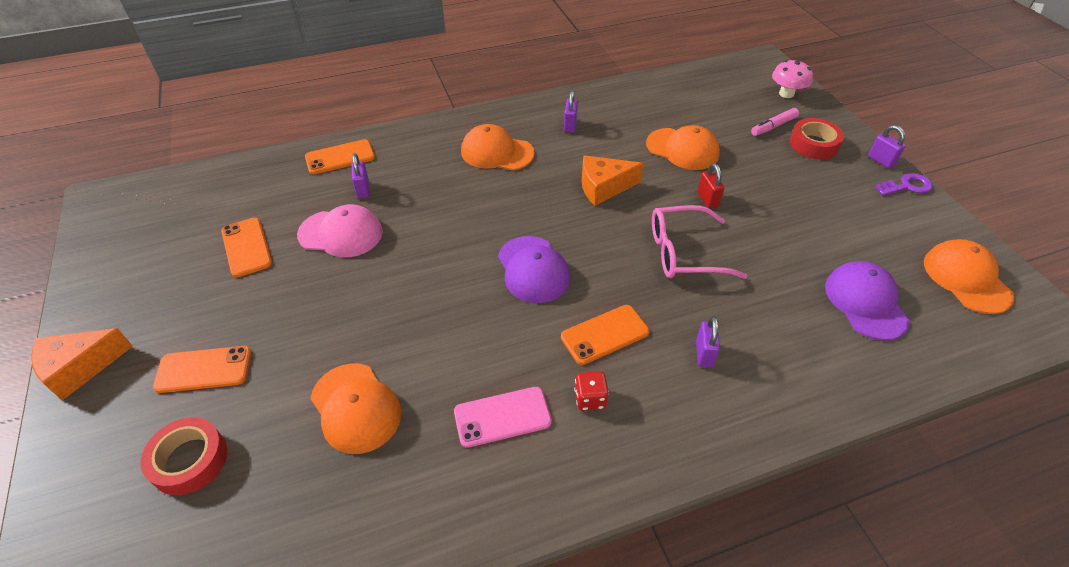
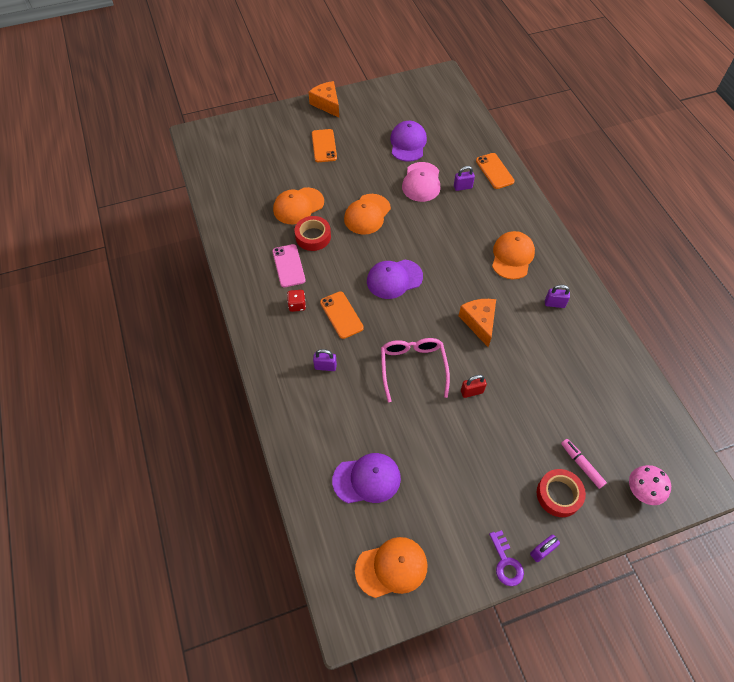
camera: 90 degrees right, 10 degrees up
red tape [140,417,227,496] -> red tape moved to [295,216,331,251]
orange phone [221,218,272,277] -> purple cap [390,121,427,162]
orange cap [646,125,720,170] -> orange cap moved to [344,194,391,235]

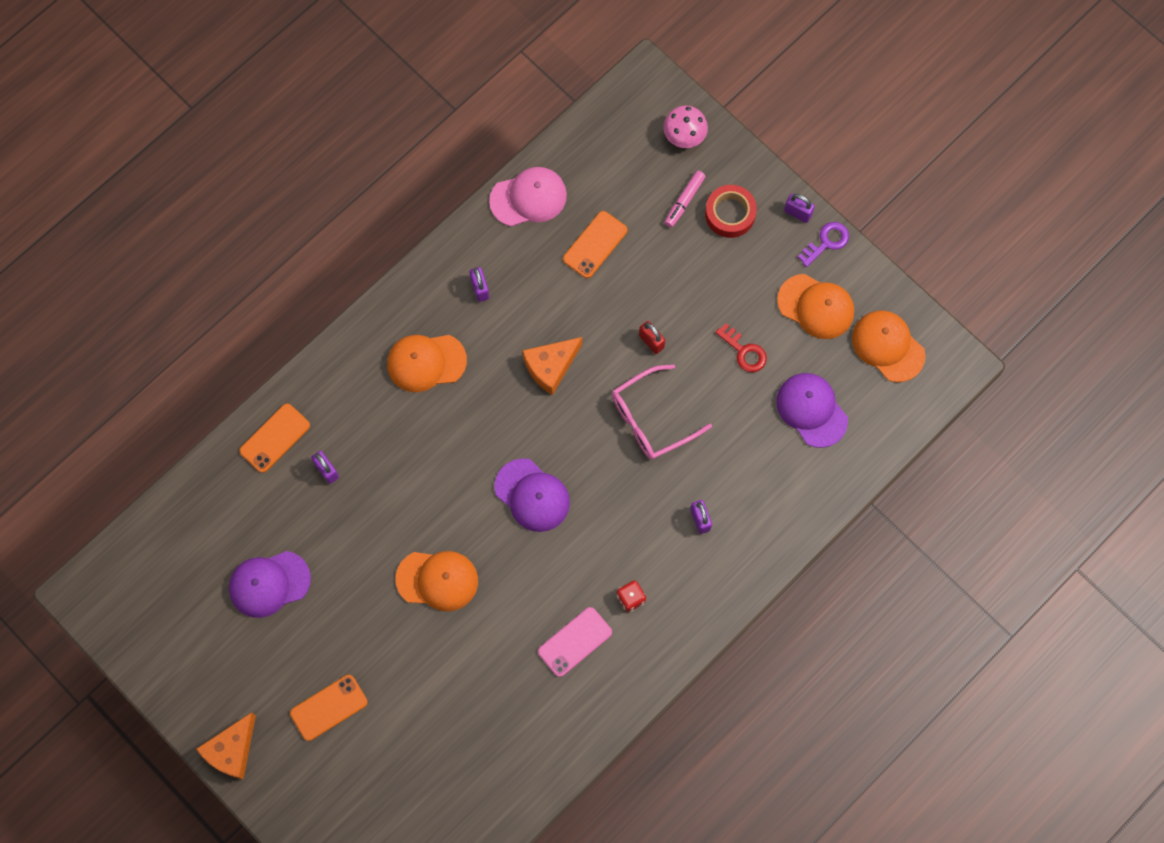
camera: 115 degrees left, 15 degrees up
orange cap [273,187,324,224] -> orange cap moved to [777,274,854,339]
red tape [295,216,331,251] -> none
orange phone [320,292,364,339] -> orange phone moved to [563,211,627,278]
pink cap [402,162,440,202] -> pink cap moved to [489,167,567,227]
none -> red key [715,323,767,372]

